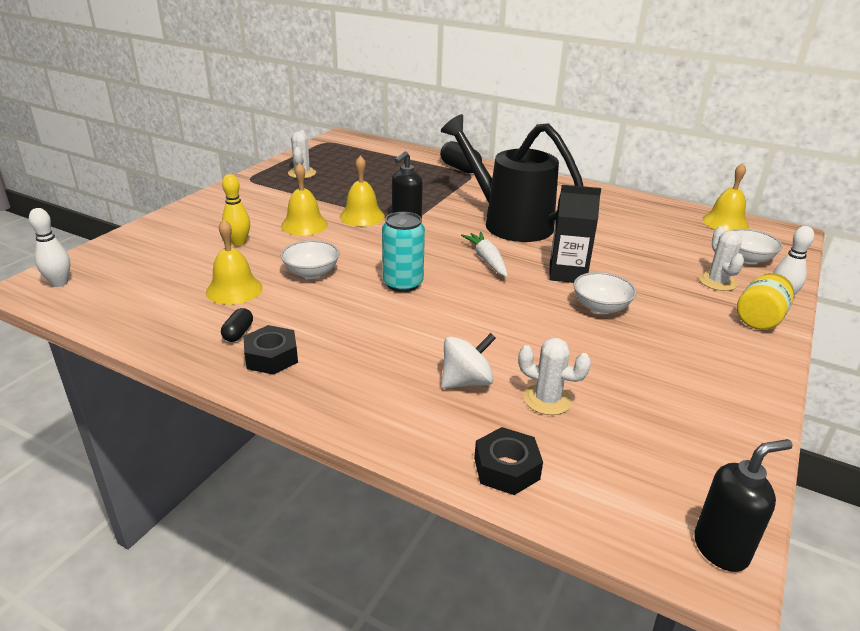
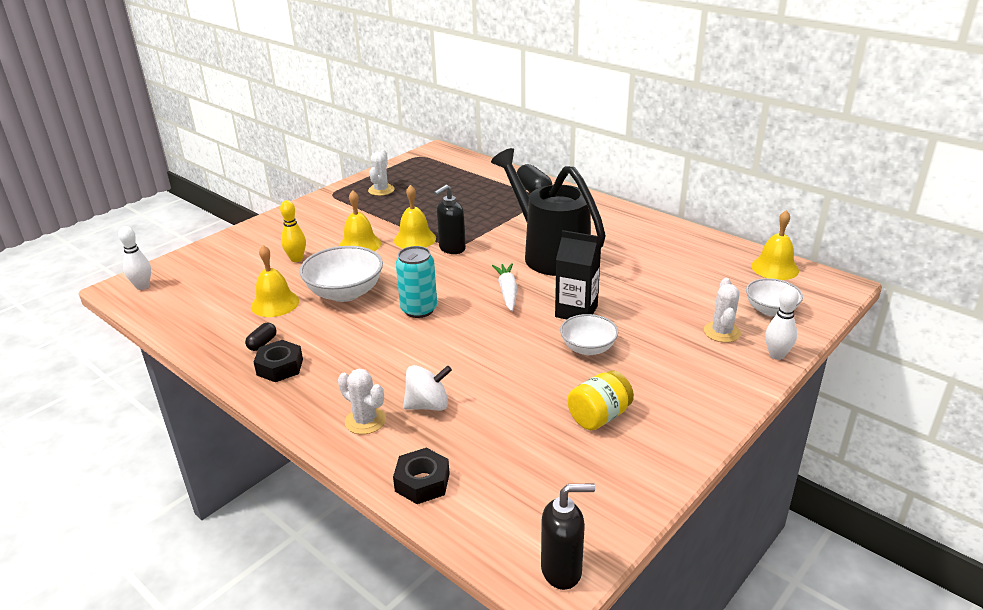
camera: 15 degrees right, 0 degrees up
white bowl [281,240,340,279] -> white bowl [299,246,383,302], size x1.59
white cactus [518,338,591,415] -> white cactus moved to [338,369,386,434]
yellow jar [737,273,794,330] -> yellow jar moved to [567,371,634,430]

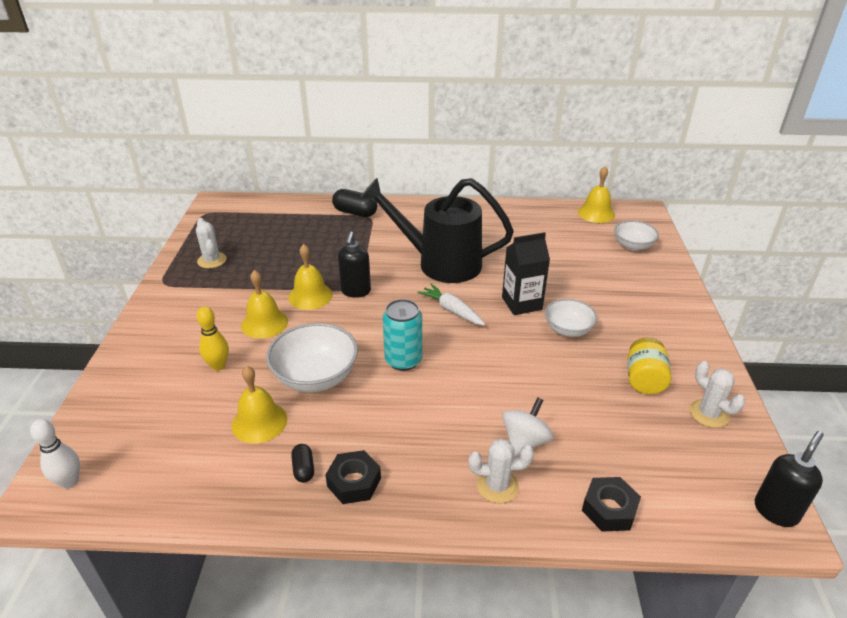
camera: 40 degrees left, 5 degrees up
white cactus [704,278,741,343] -> white cactus moved to [689,361,745,428]
white bowling pin [765,287,799,360] -> none

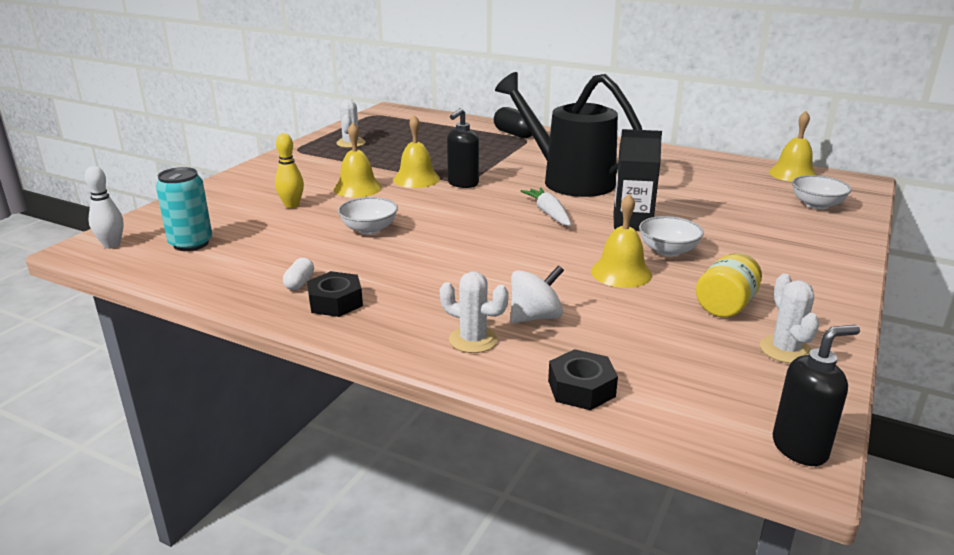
camera: 25 degrees right, 10 degrees down
yellow bell [232,366,287,444] -> yellow bell moved to [591,194,652,288]
white bowl [266,323,358,392] -> white bowl [338,197,398,235], size x0.63
black capsule [291,444,314,483] -> white capsule [283,258,314,290]
turquoise can [383,299,422,371] -> turquoise can moved to [156,167,212,251]

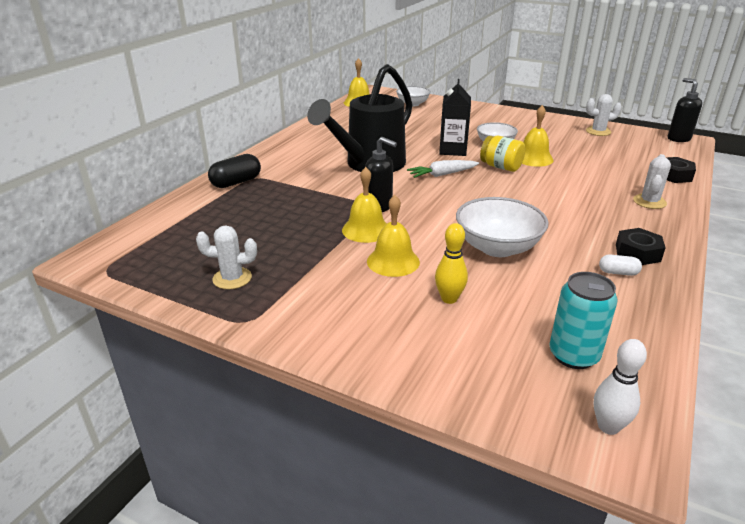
camera: 90 degrees left, 5 degrees up
white bowl [338,197,398,235] -> white bowl [456,197,548,257], size x1.59
white spinning top [510,265,564,323] -> none
yellow jar [696,253,762,318] -> yellow jar moved to [480,136,525,172]

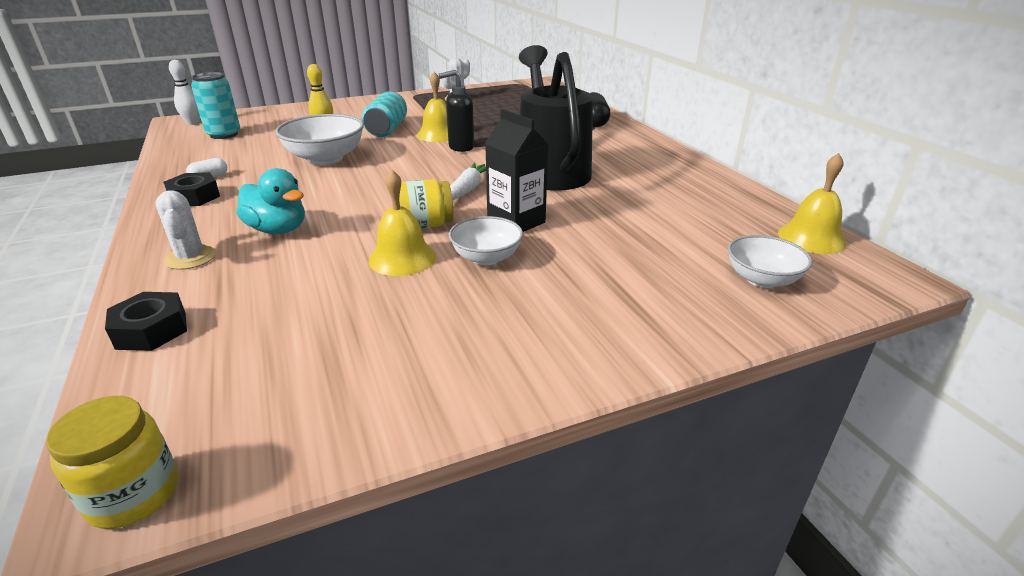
camera: 130 degrees right, 0 degrees up
yellow bell [367,195,420,277] -> turquoise can [362,92,407,137]
white cactus [586,94,622,136] -> none
black soap dispenser [668,78,702,142] -> yellow jar [46,396,178,529]
none -> turquoise duck [236,168,305,234]

